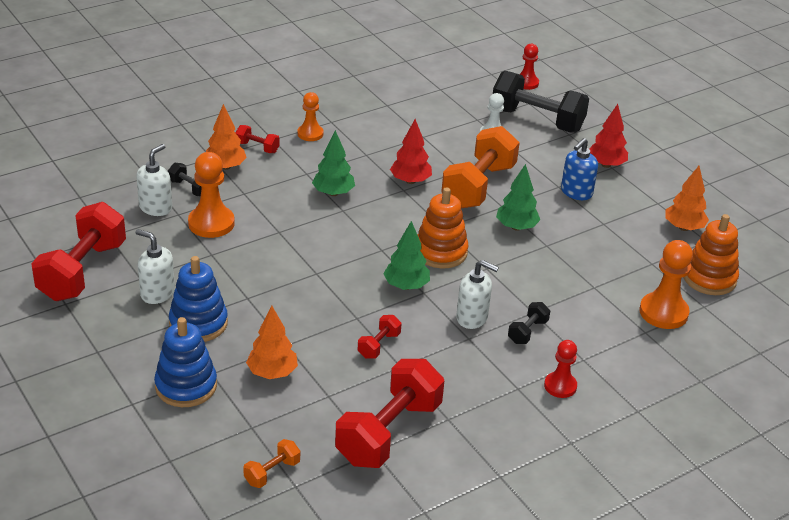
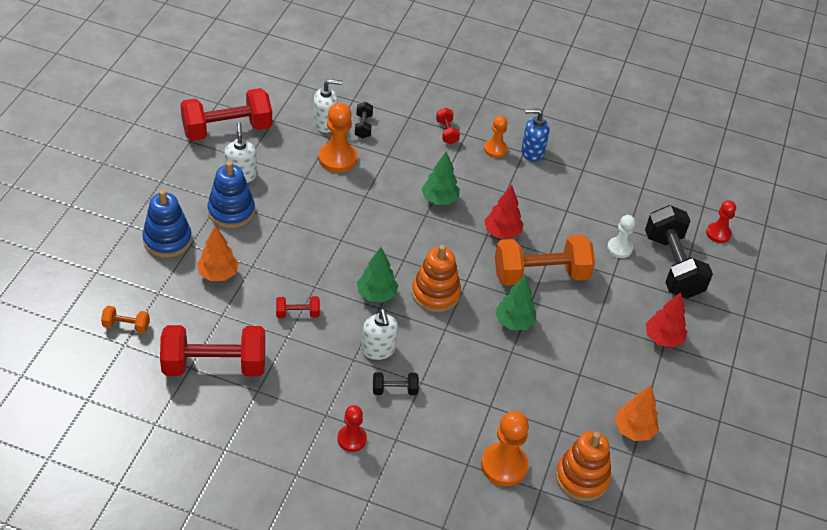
camera: 50 degrees right, 10 degrees up
orange tree [206,104,247,170] -> none
blue soap dispenser [561,138,598,200] -> blue soap dispenser moved to [521,109,549,162]

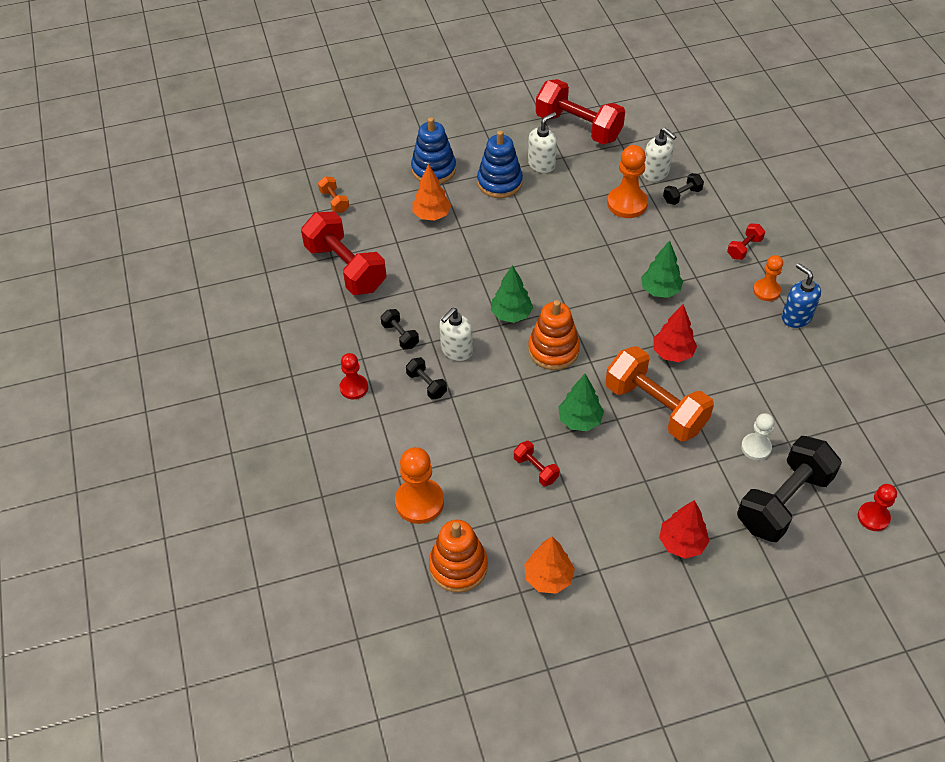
camera: 60 degrees right, 5 degrees up
red dumbbell [276,296,320,318] -> red dumbbell moved to [514,441,560,486]
none -> black dumbbell [381,309,419,350]

